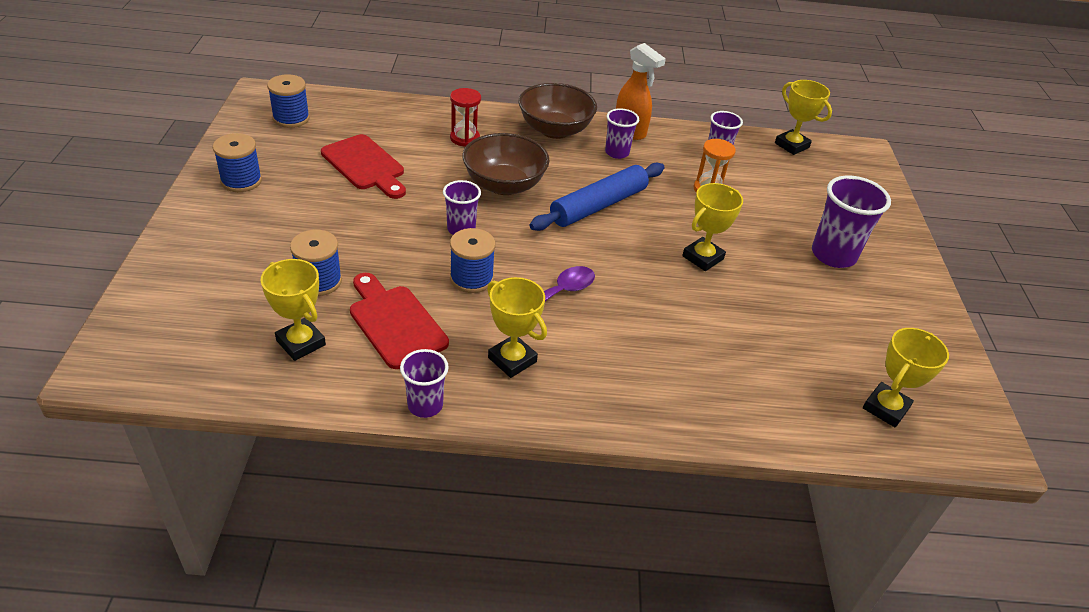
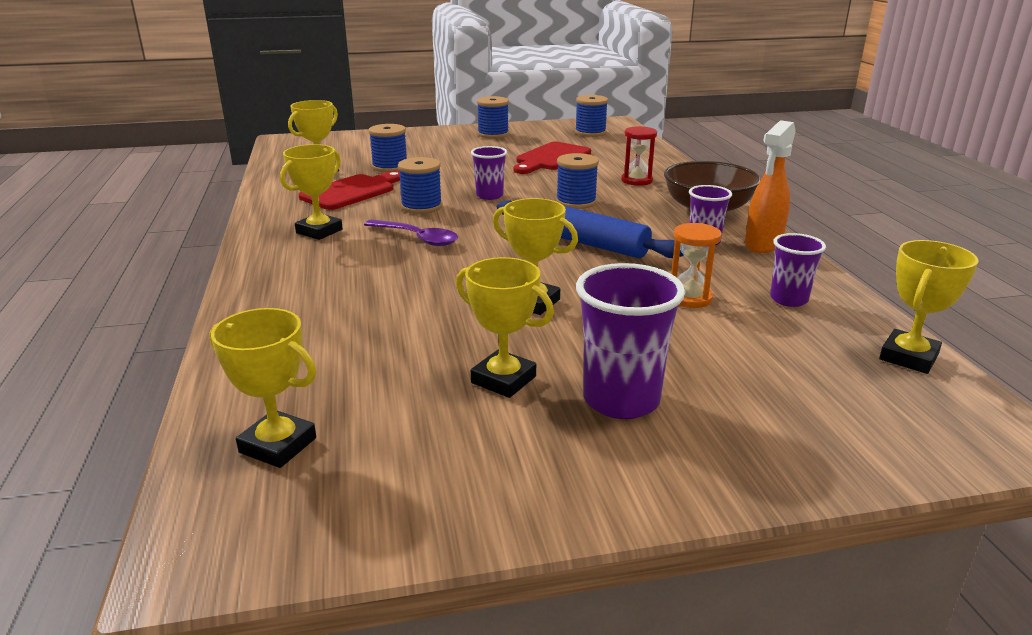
camera: 80 degrees right, 15 degrees down
purple cup [400,349,449,418] -> none
brown bowl [463,133,550,195] -> blue spool [556,153,599,209]
none -> yellow trophy [456,257,554,398]

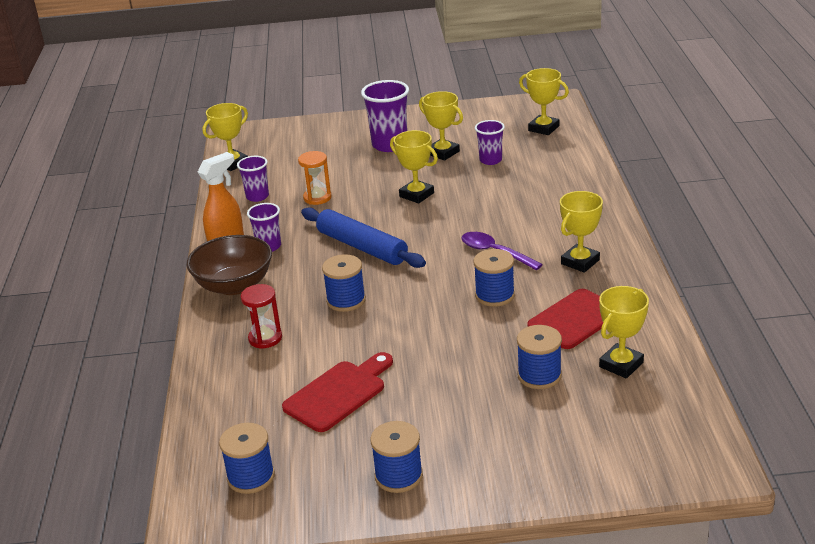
camera: 170 degrees left, 5 degrees up
purple cup [471,146,507,200] -> purple cup moved to [475,120,505,165]

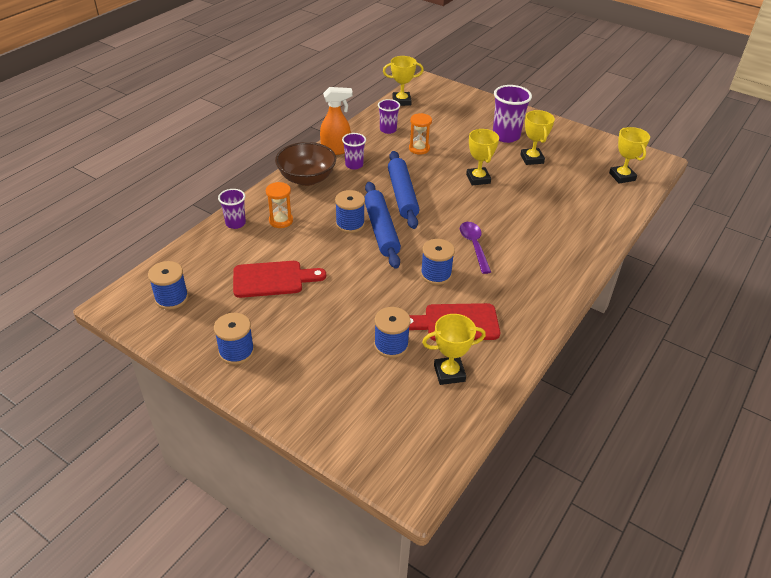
camera: 35 degrees right, 10 degrees up
red hourglass [241,284,282,349] -> orange hourglass [266,182,293,228]
purple cup [475,120,505,165] -> purple cup moved to [218,189,246,229]
yellow trophy [560,191,603,273] -> none
none -> blue rolling pin [365,182,401,269]

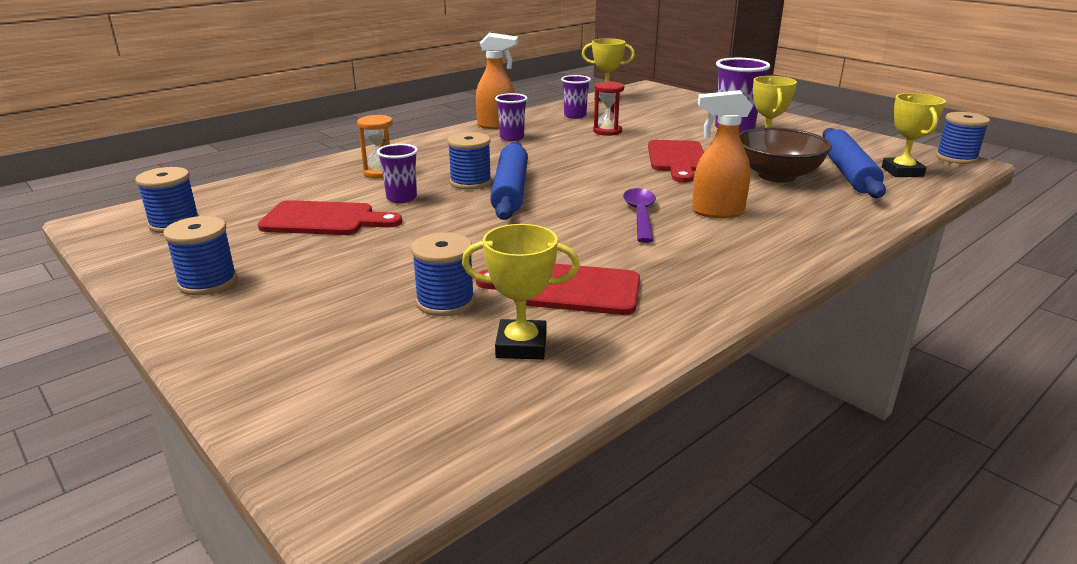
camera: 15 degrees right, 15 degrees down
purple cup [218,189,246,229] -> purple cup moved to [377,144,418,203]
brown bowl [275,142,336,186] -> brown bowl moved to [739,127,832,183]
blue rolling pin [388,151,419,229] -> blue rolling pin moved to [822,128,886,198]
orange hourglass [409,113,432,155] -> red hourglass [593,81,624,136]
blue spool [421,239,455,285] -> blue spool moved to [936,112,990,164]
yellow trophy [466,129,499,186] -> red cutting board [648,140,704,183]
none -> orange spray bottle [692,90,753,218]

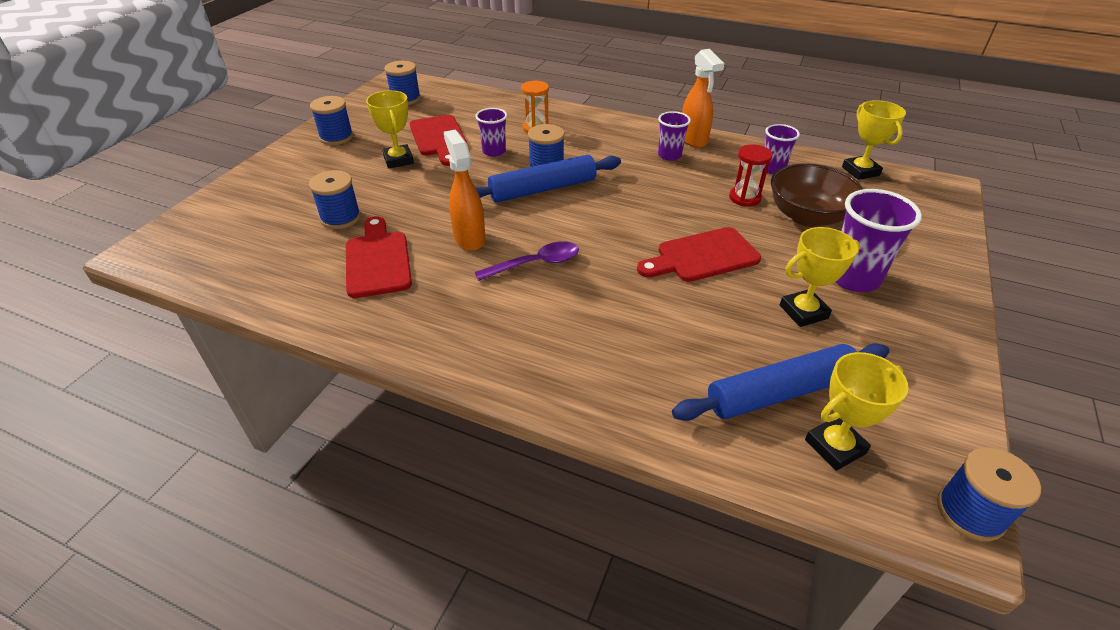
camera: 65 degrees right, 15 degrees up
yellow trophy [462,224,580,360] -> yellow trophy moved to [366,90,414,168]
orange spray bottle [692,90,753,218] -> orange spray bottle moved to [444,130,486,251]
brown bowl [739,127,832,183] -> brown bowl moved to [771,164,863,227]

